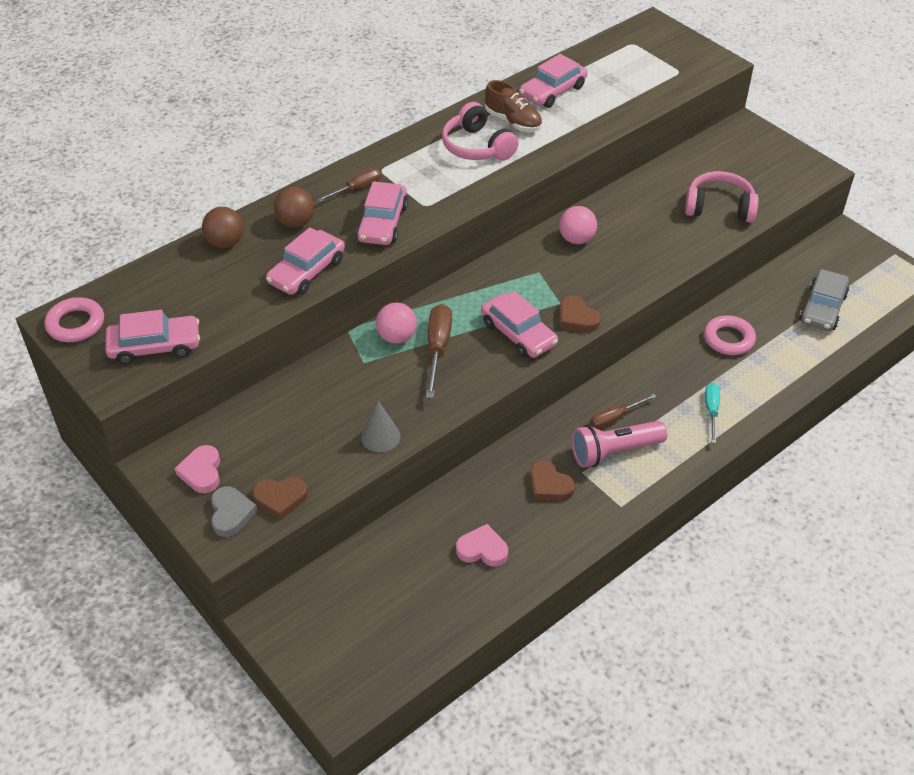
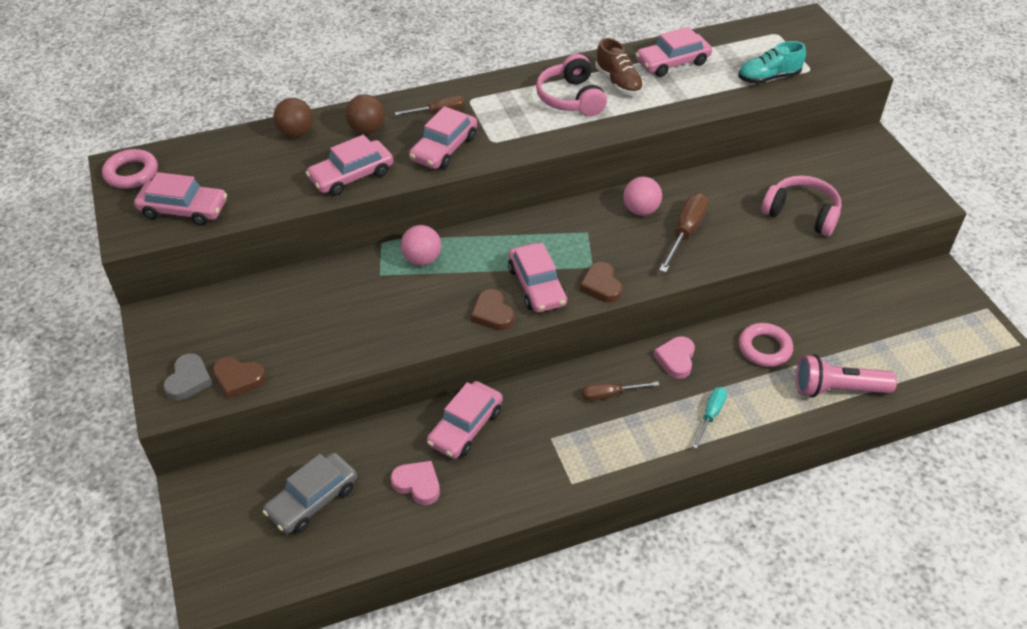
camera: 20 degrees right, 0 degrees up
pink heart [174,445,220,493] -> pink heart moved to [653,336,695,379]
grey cone [361,401,401,452] -> none
brown screwdriver [426,304,452,398] -> brown screwdriver moved to [659,193,709,273]
brown heart [530,460,575,501] -> brown heart moved to [471,289,514,331]
pink flashlight [571,421,668,468] -> pink flashlight moved to [796,354,897,398]
grey car [799,269,849,331] -> grey car moved to [263,453,357,534]
none -> pink car [427,381,503,459]
none -> turquoise shoe [739,41,806,84]

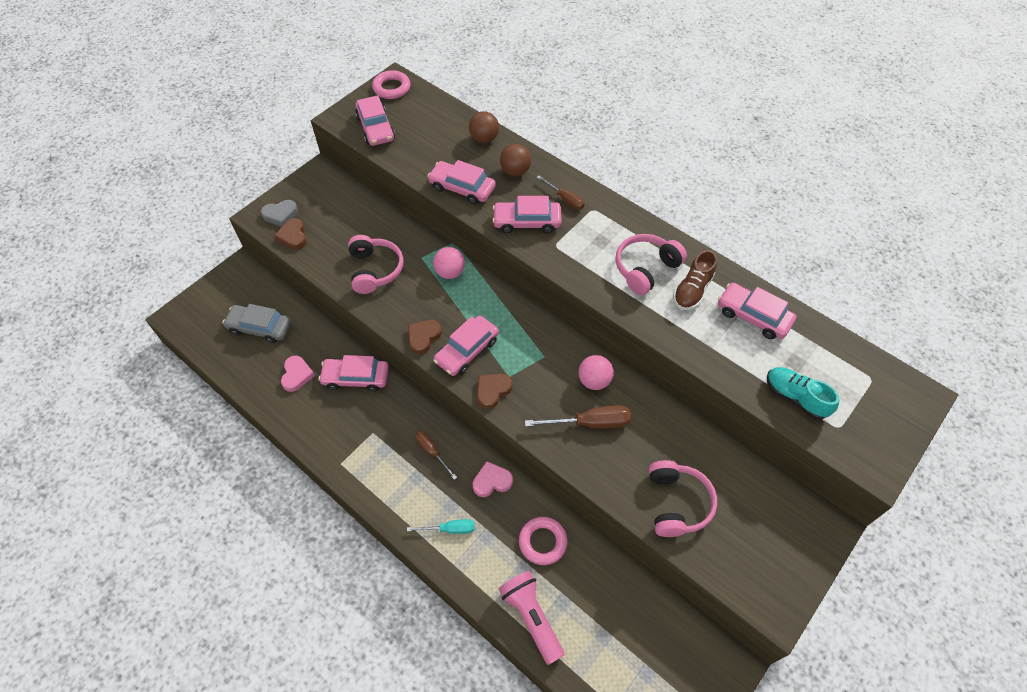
camera: 60 degrees right, 10 degrees up
none -> pink headphones [348,235,404,294]

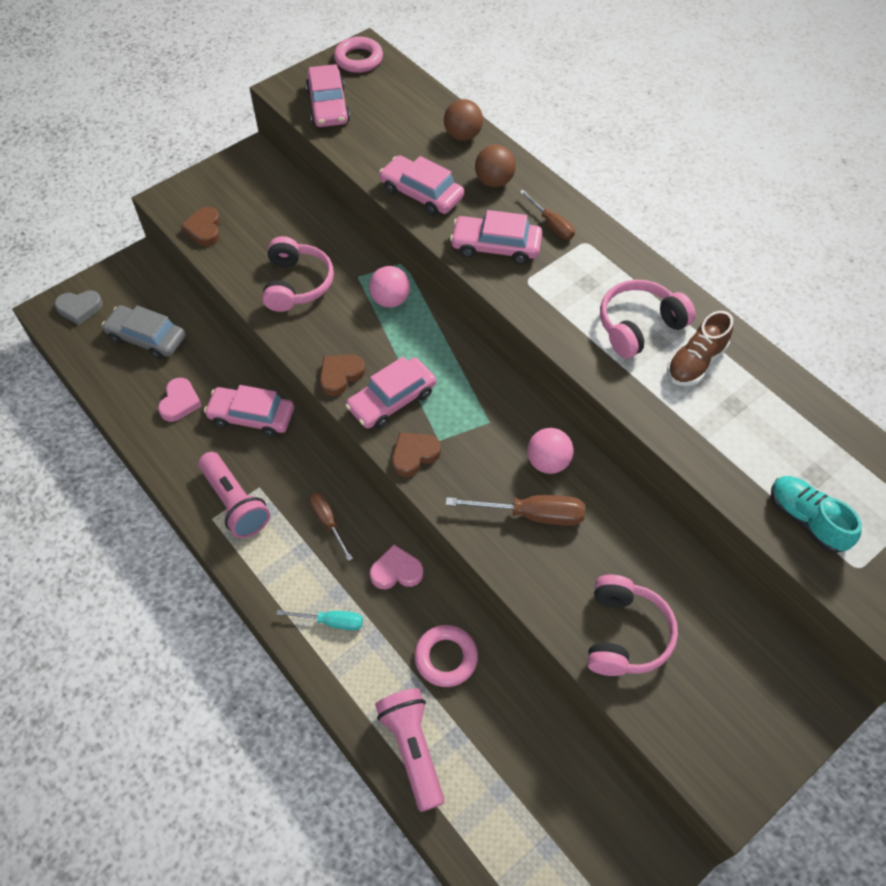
camera: 10 degrees right, 0 degrees up
grey heart [261,200,298,227] -> grey heart moved to [55,290,103,325]
pink car [718,283,796,339] -> none
none -> pink flashlight [198,452,270,538]

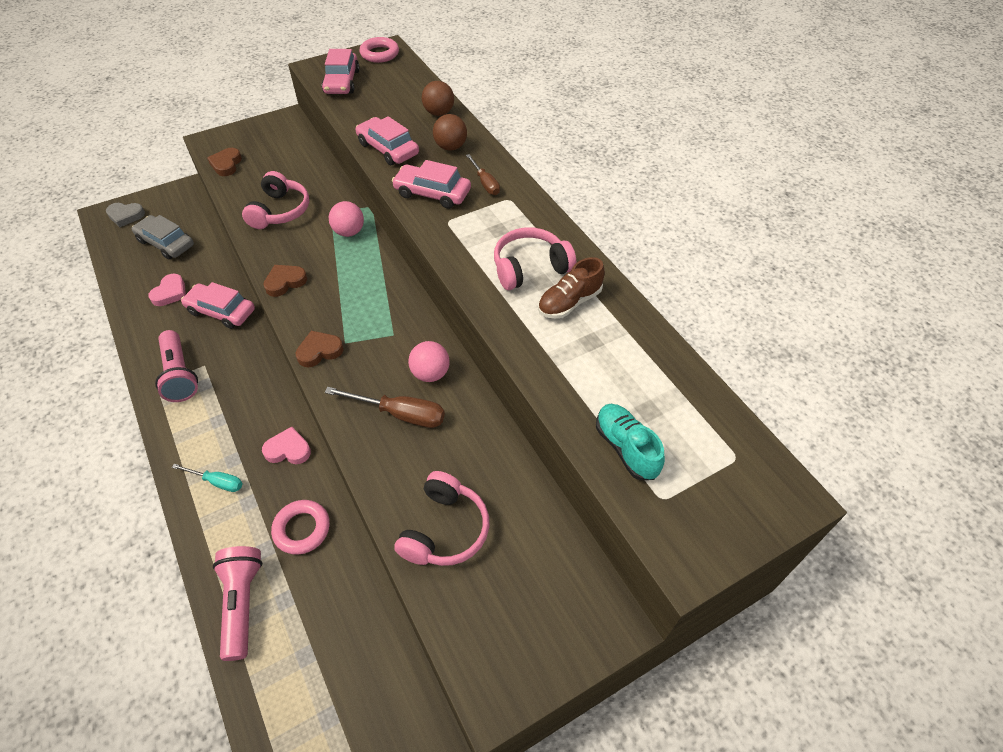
camera: 10 degrees right, 5 degrees down
brown screwdriver [310,493,353,561] -> none
pink car [346,357,436,429] -> none

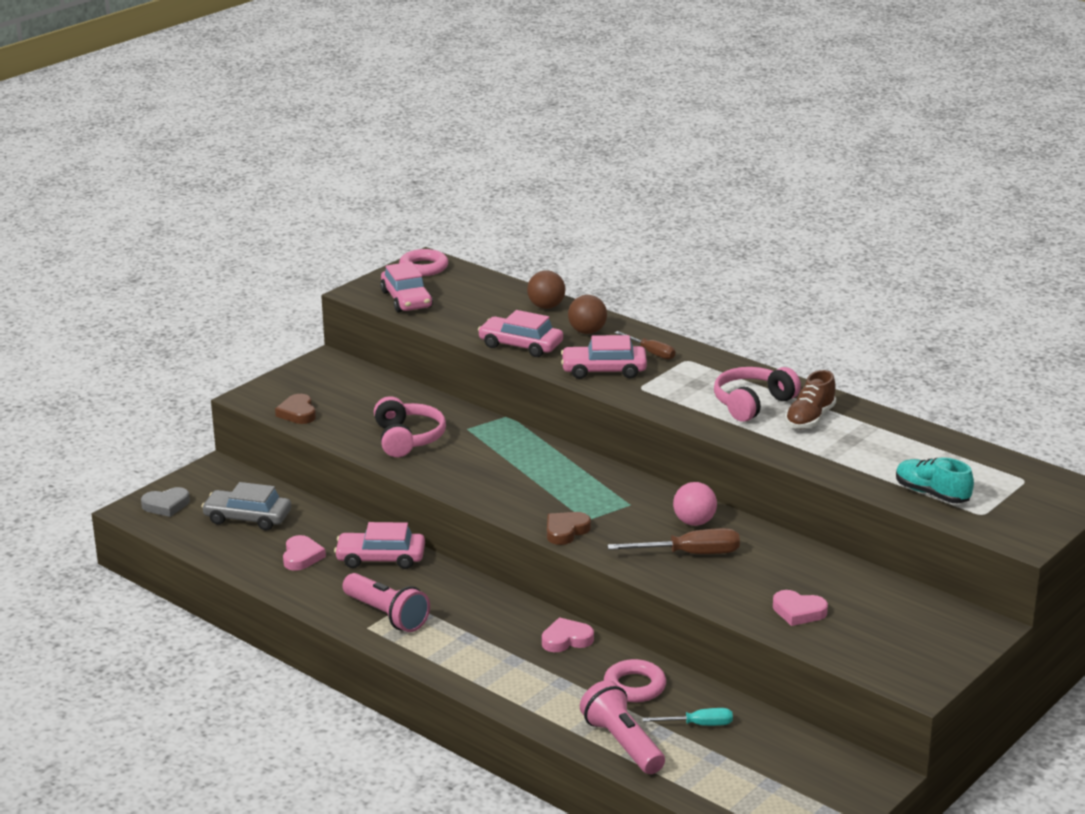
camera: 20 degrees left, 25 degrees down
turquoise screwdriver [172,464,243,492] -> turquoise screwdriver moved to [642,708,733,726]
brown heart [263,265,307,297] -> none
pink ball [329,201,364,237] -> none
pink headphones [394,471,489,566] -> pink heart [773,590,828,626]

